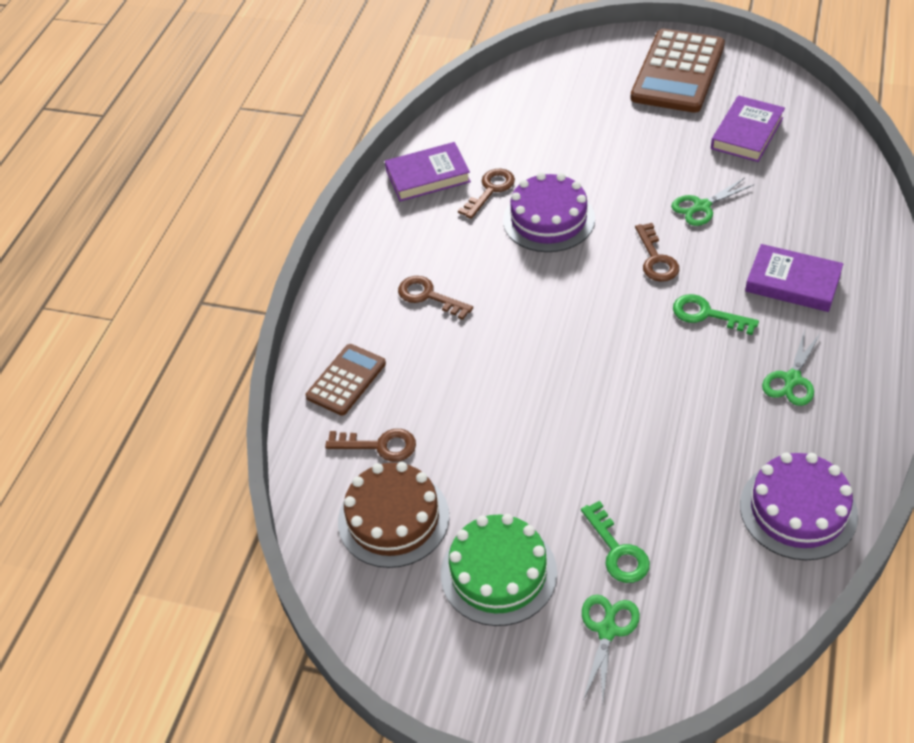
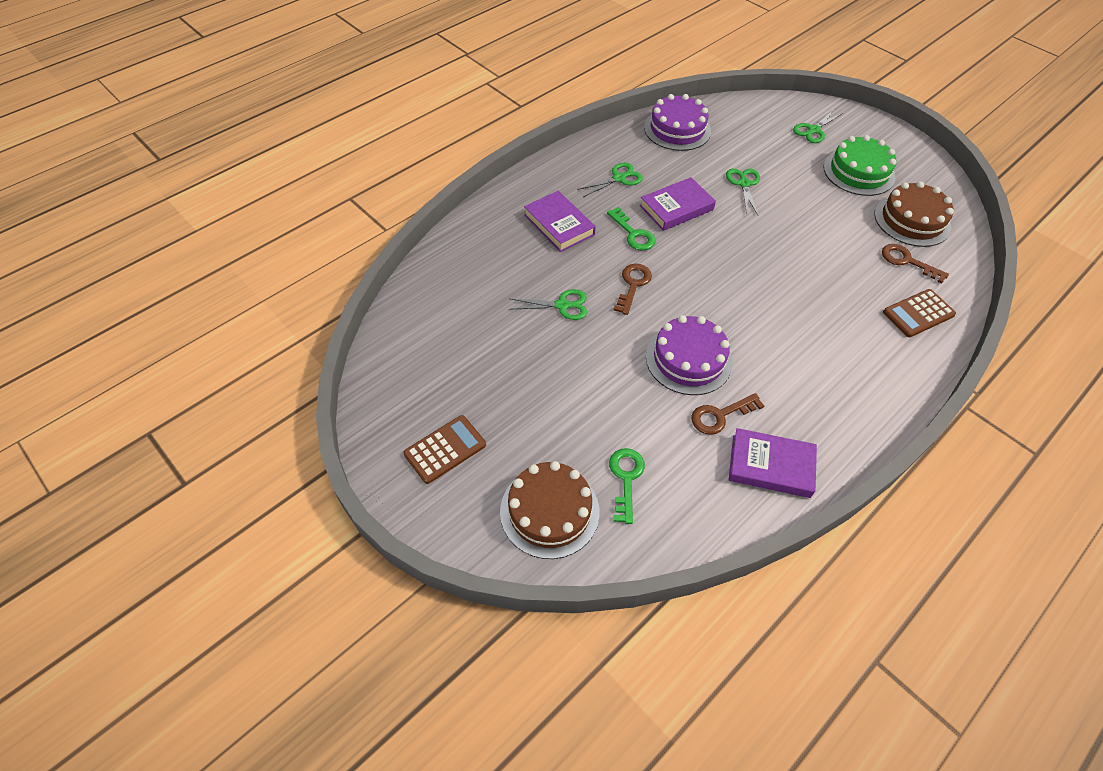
camera: 155 degrees left, 5 degrees up
brown key [398,276,473,320] -> none
green key [581,501,650,583] -> green key moved to [609,448,645,524]
brown calculator [630,29,725,113] -> brown calculator [403,415,486,484], size x0.55
purple book [711,96,785,162] -> purple book moved to [640,177,716,231]
none -> brown cake [500,461,600,559]
none -> green scissors [726,169,760,215]

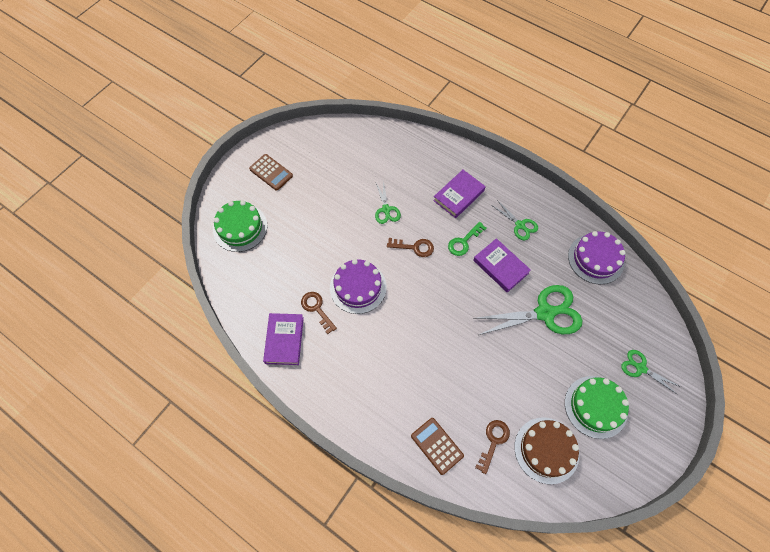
camera: 80 degrees right, 10 degrees up
brown cake [500,461,600,559] -> green cake [213,200,267,252]
green key [609,448,645,524] -> none
green scissors [726,169,760,215] -> green scissors [473,285,582,335], size x1.90

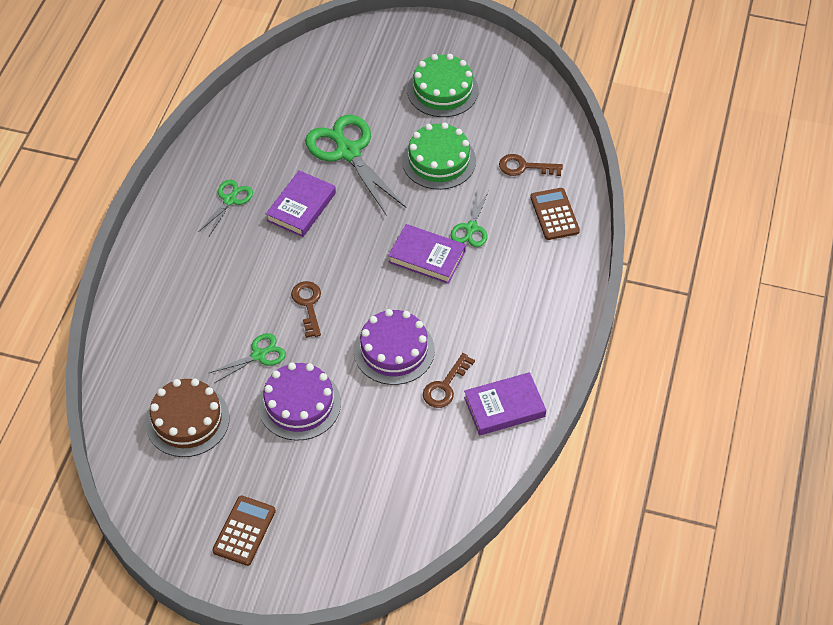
camera: 110 degrees left, 10 degrees down
green cake [213,200,267,252] -> green cake moved to [402,123,476,190]
brown calculator [411,418,464,475] -> brown calculator turned 135 degrees clockwise [530,188,580,240]
purple book [433,170,486,218] -> purple book moved to [388,224,466,284]
green key [448,222,487,256] -> none
brown cake [515,417,580,484] -> brown cake moved to [145,379,230,457]
purple cake [568,231,626,284] -> purple cake moved to [258,362,341,441]
green scissors [621,350,681,395] -> green scissors moved to [451,191,488,247]

